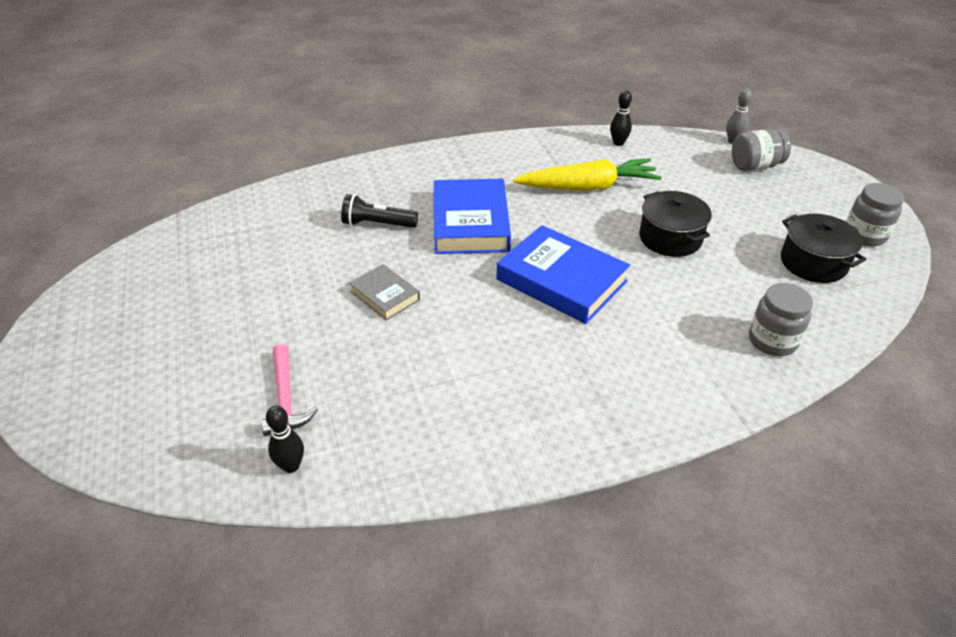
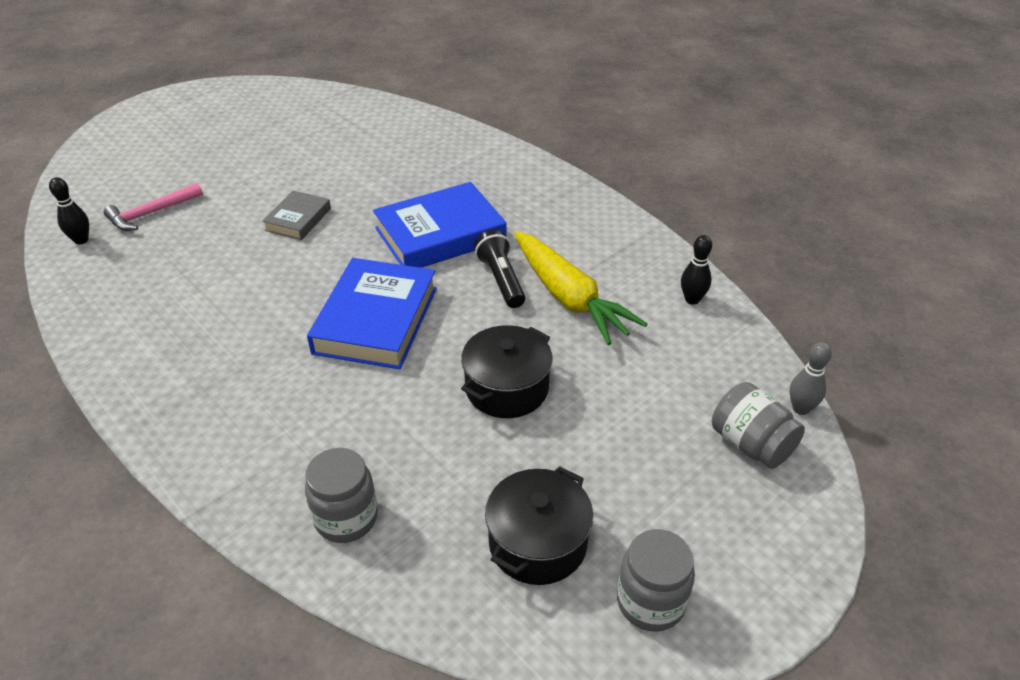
camera: 65 degrees right, 0 degrees up
black flashlight [341,194,418,228] -> black flashlight moved to [474,229,525,308]

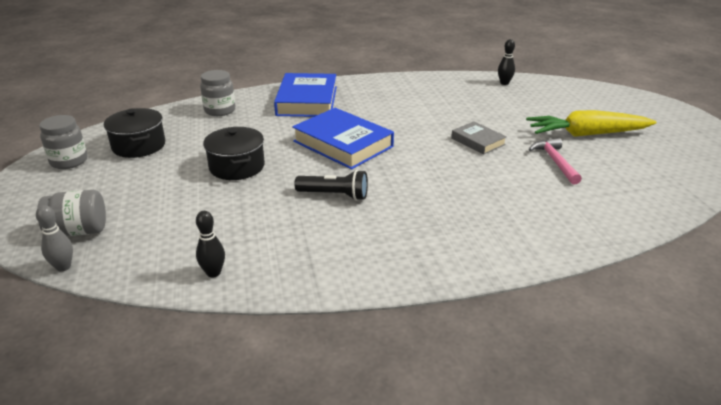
camera: 120 degrees right, 10 degrees down
pink hammer [104,183,203,231] -> pink hammer moved to [529,138,582,185]
blue book [373,182,506,268] -> blue book moved to [274,73,337,117]
yellow carrot [514,231,647,345] -> yellow carrot moved to [526,110,657,137]

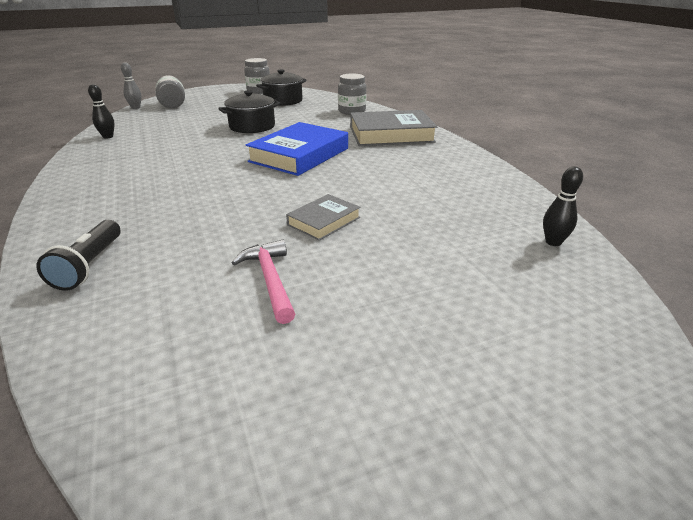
camera: 80 degrees right, 0 degrees up
blue book [274,73,337,117] -> grey book [350,110,438,146]
black flashlight [294,170,368,201] -> black flashlight moved to [36,220,121,291]
yellow carrot [526,110,657,137] -> none
pink hammer [529,138,582,185] -> pink hammer turned 90 degrees counterclockwise [232,239,295,324]

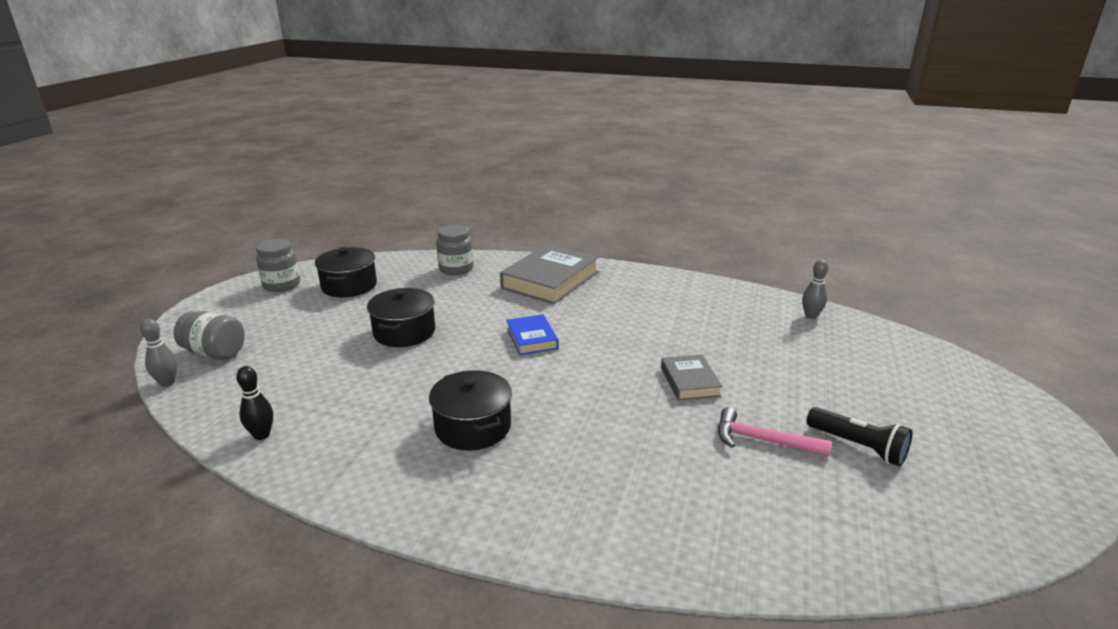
camera: 50 degrees left, 5 degrees down
black flashlight [36,220,121,291] -> black flashlight moved to [807,407,912,466]
blue book [246,122,348,176] -> blue book [506,314,558,355], size x0.54
black bowling pin [543,167,583,246] -> grey bowling pin [802,259,828,319]
none -> black pot [429,370,512,450]

